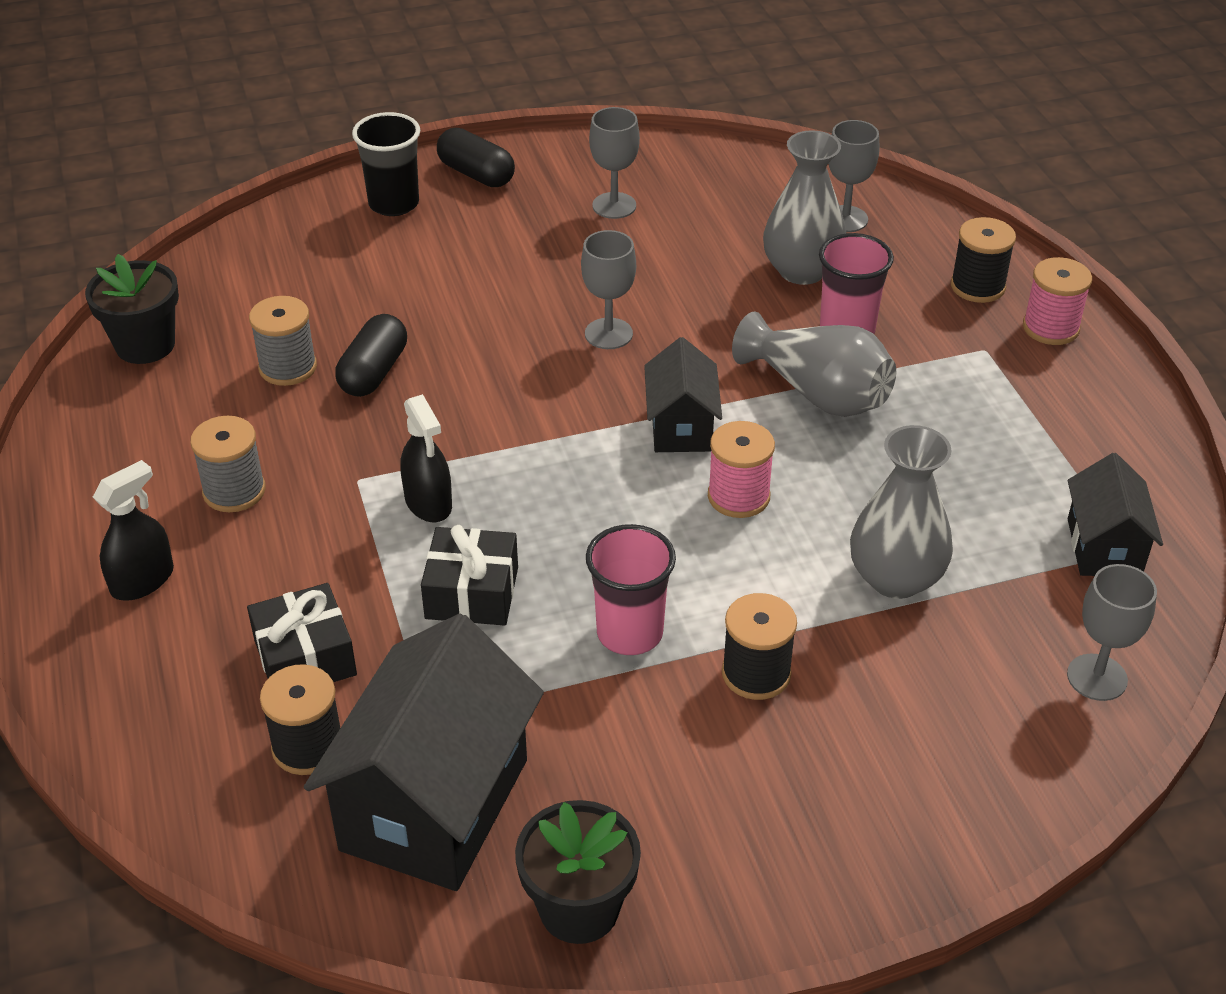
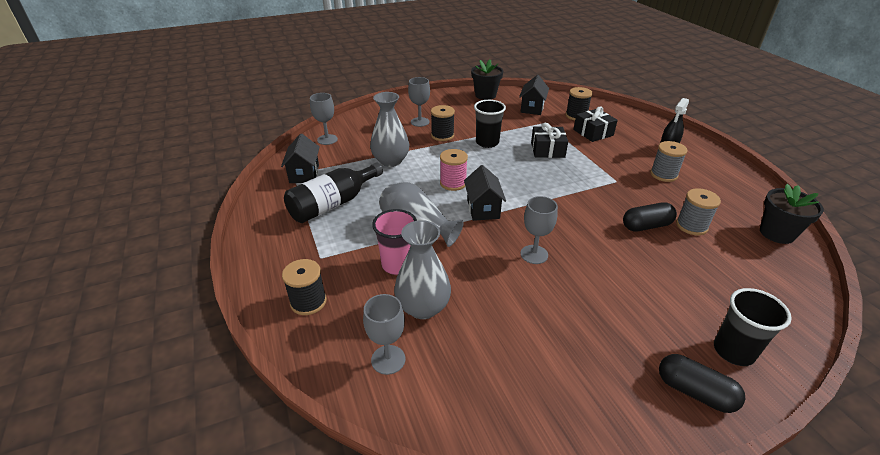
camera: 175 degrees right, 5 degrees down
black house [304,614,544,891] -> black house [519,75,549,115], size x0.54
black capsule [335,314,407,397] -> black capsule turned 60 degrees clockwise [623,202,677,232]
black spray bottle [401,394,452,522] -> none
pink cup [586,524,676,655] -> black cup [474,100,506,148]
grey goblet [589,107,640,219] -> grey goblet moved to [408,77,430,127]
pink spool [1023,257,1092,345] -> none
none -> black bottle [284,163,383,223]

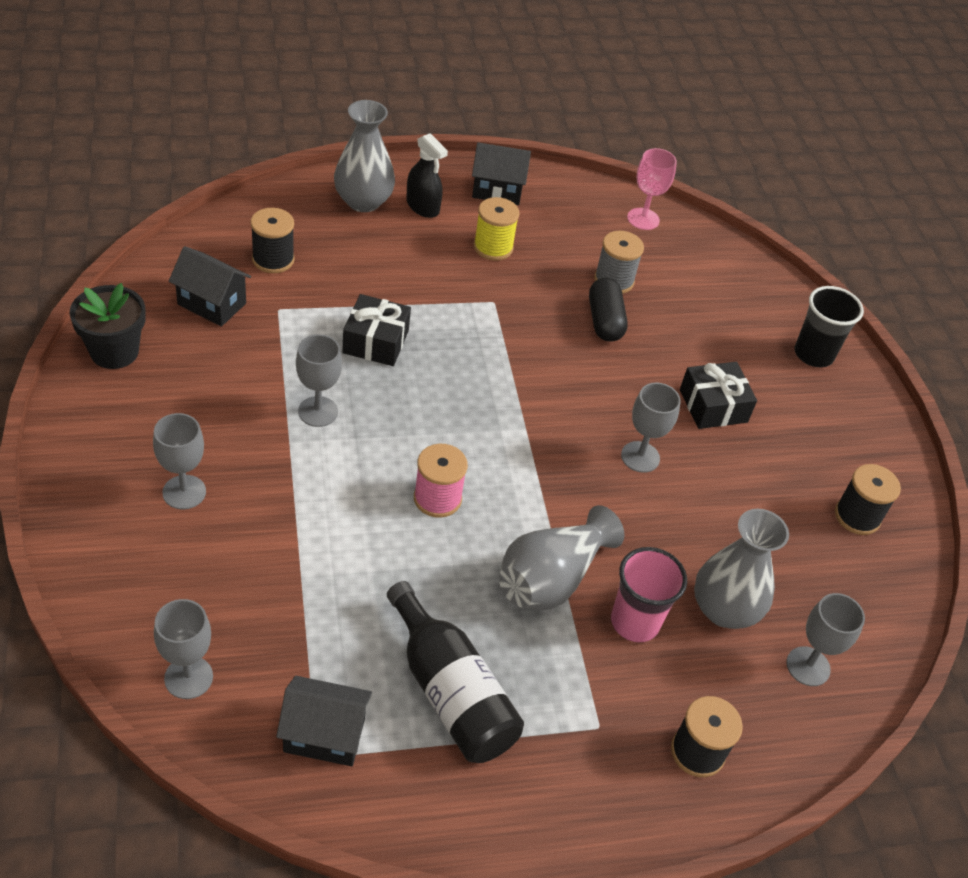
camera: 85 degrees left, 10 degrees up
grey vase [370,92,409,167] -> grey vase moved to [334,100,395,212]
black spool [431,105,455,141] -> black spool moved to [835,464,901,535]
black house [464,165,506,221] -> black house moved to [472,142,531,205]
black cup [474,100,506,148] -> grey goblet [296,334,342,427]
black gift [573,106,618,142] -> black gift moved to [680,362,757,429]
grey spool [650,141,688,182] -> yellow spool [474,197,519,261]
black capsule [659,354,745,413] -> none
black flower pot [760,184,824,244] -> pink goblet [627,148,677,230]

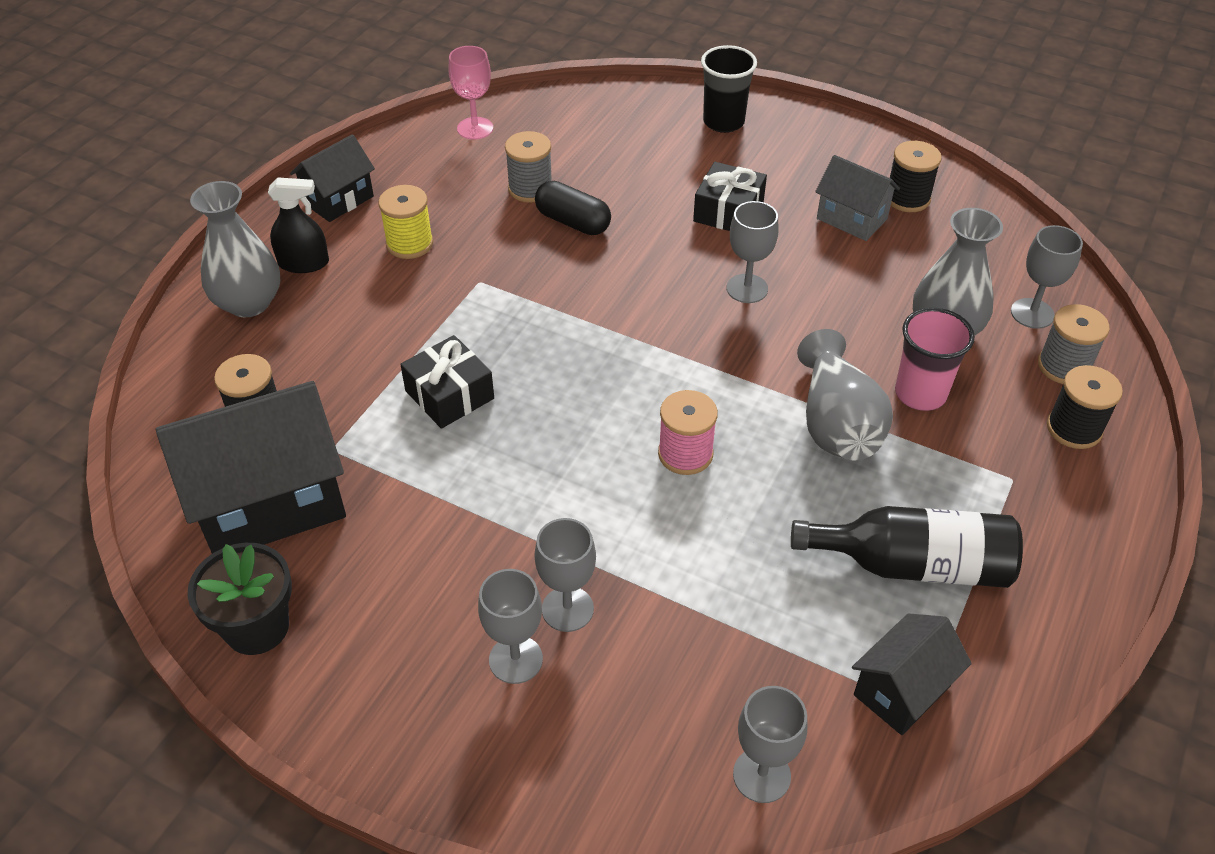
camera: 45 degrees left, 0 degrees up
black house [169,246,251,327] -> black house [156,381,346,553], size x1.84
grey goblet [296,334,342,427] -> grey goblet moved to [534,518,596,632]
none -> grey house [815,155,900,241]
none -> grey spool [1038,304,1110,384]

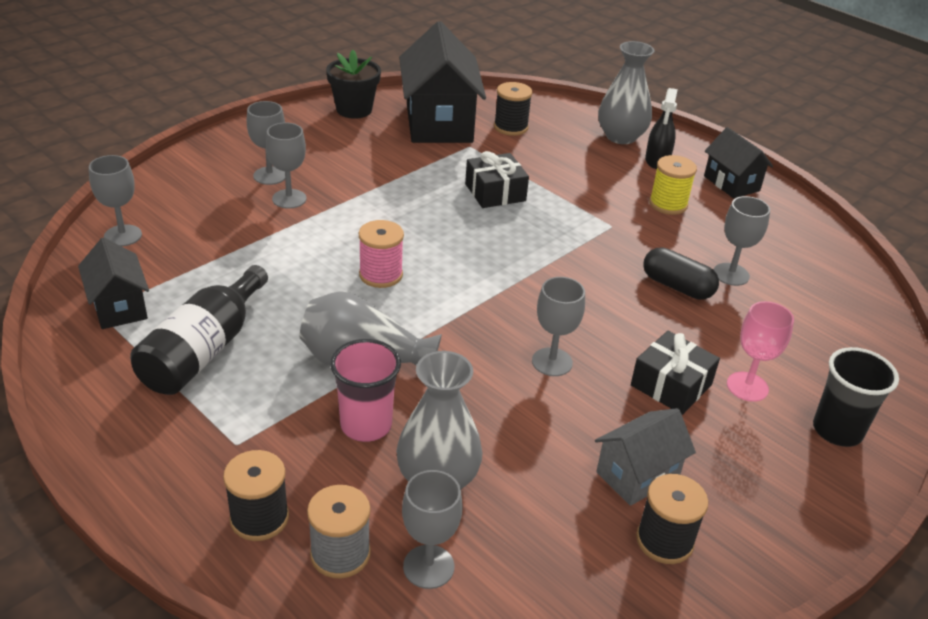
camera: 105 degrees right, 10 degrees down
pink goblet [448,46,493,140] -> pink goblet moved to [727,301,794,402]
grey spool [505,131,552,203] -> grey goblet [714,196,770,286]
black capsule [535,181,611,235] -> black capsule turned 75 degrees clockwise [643,247,719,300]

